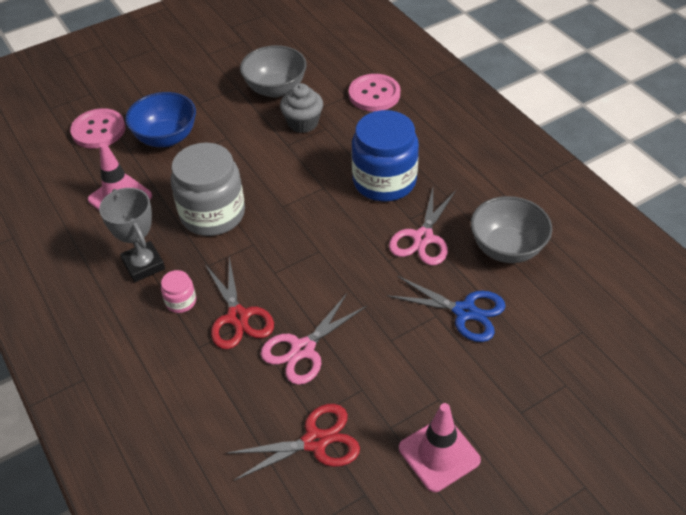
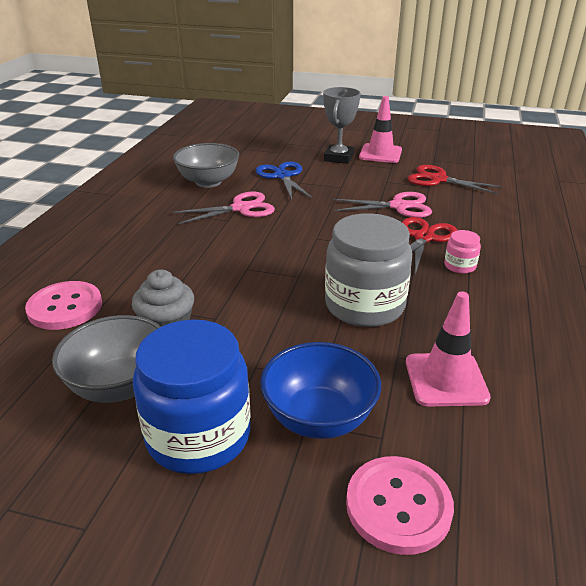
camera: 135 degrees left, 15 degrees down
grey trophy [99,188,165,282] -> grey trophy moved to [323,87,361,164]
blue jar [352,110,419,201] -> blue jar moved to [133,319,251,474]

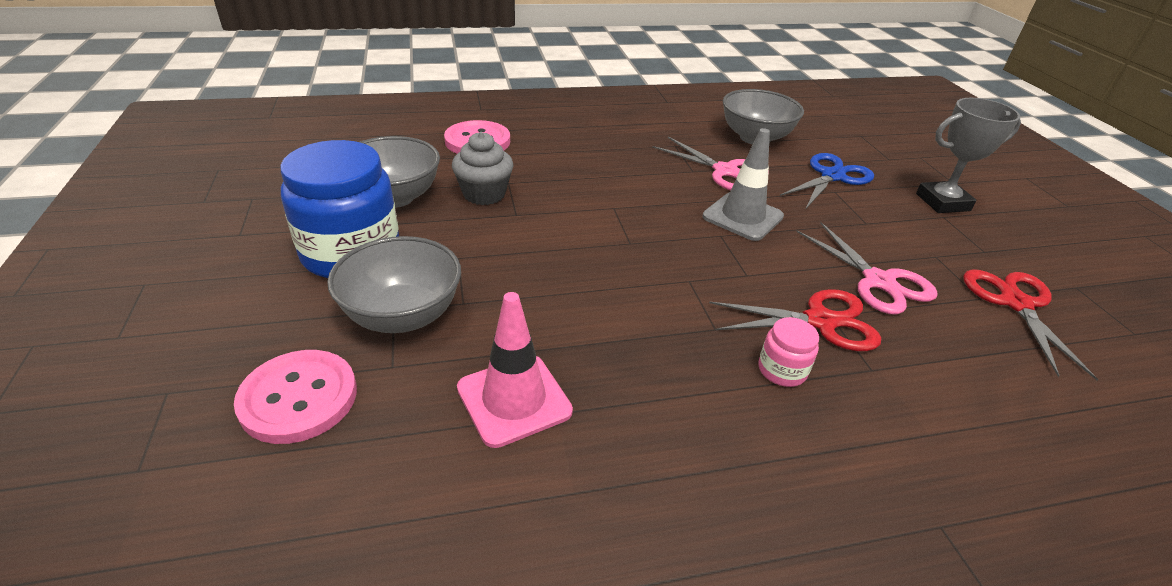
camera: 60 degrees right, 5 degrees up
blue bowl [260,342,381,439] -> grey bowl [327,236,461,333]
grey jar [325,213,412,327] -> none
pink traffic cone [359,96,402,163] -> none
none -> grey traffic cone [703,128,784,241]

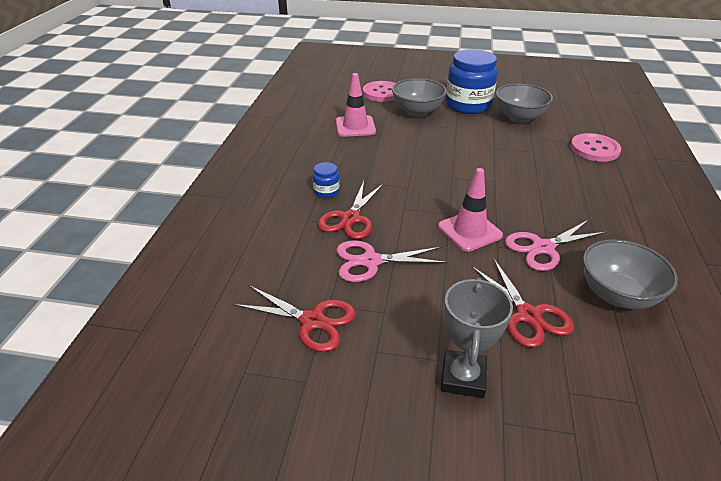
camera: 115 degrees right, 0 degrees up
grey cupcake [452,132,514,205] -> none
grey traffic cone [703,128,784,241] -> pink traffic cone [438,168,503,252]
pink jar [759,317,819,387] -> blue jar [313,162,339,198]
blue scissors [780,153,874,208] -> red scissors [471,258,574,348]

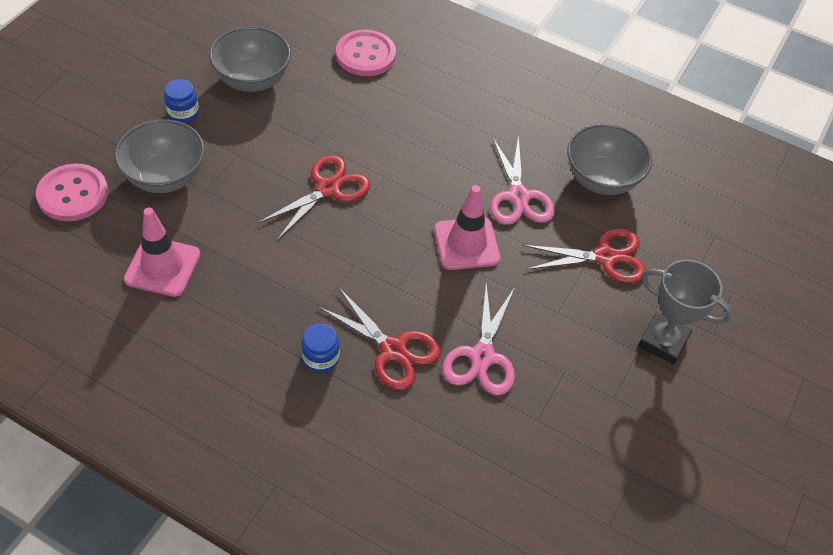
camera: 75 degrees left, 15 degrees up
red scissors [233,285,356,352] -> red scissors moved to [257,155,370,240]
blue jar [446,49,498,114] -> blue jar [164,79,199,123], size x0.44

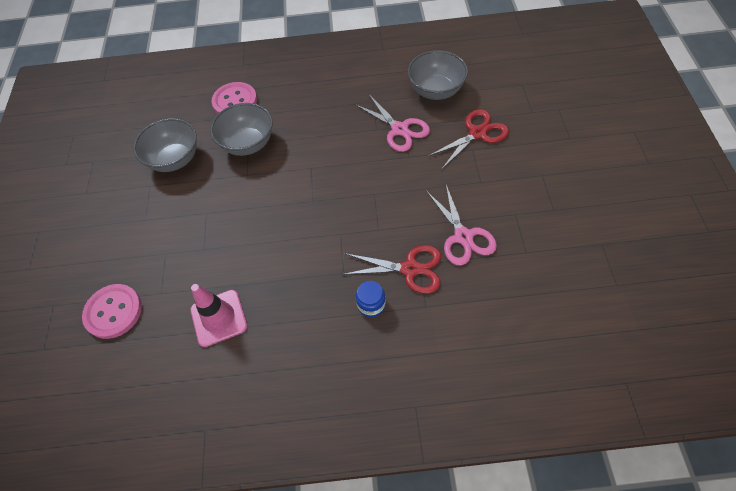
camera: 25 degrees left, 5 degrees up
grey bowl [114,119,205,193] -> grey bowl moved to [210,103,273,156]
blue jar [164,79,199,123] -> none
red scissors [257,155,370,240] -> none
pink traffic cone [434,185,501,270] -> none
grey trophy [638,259,733,365] -> none

